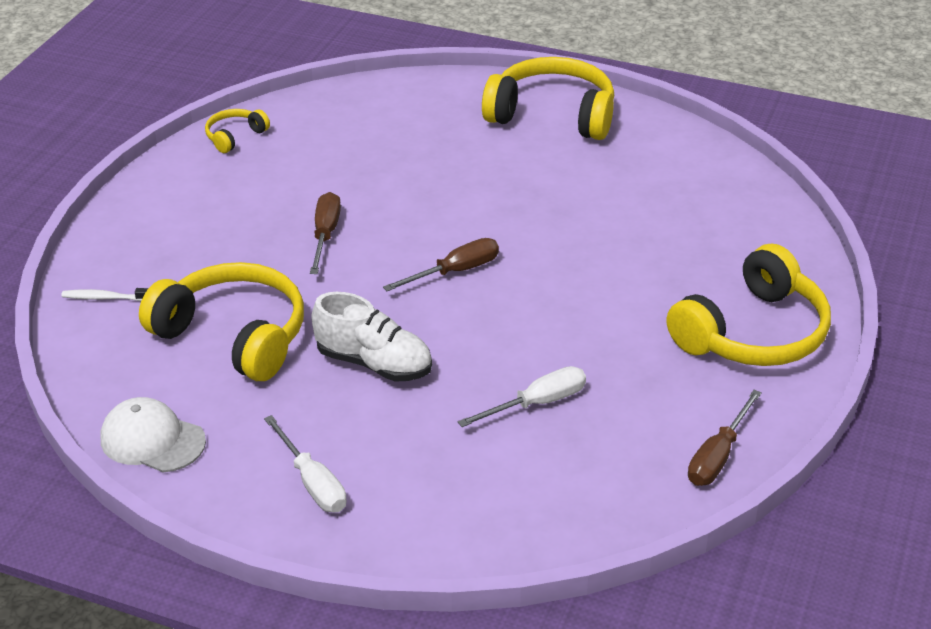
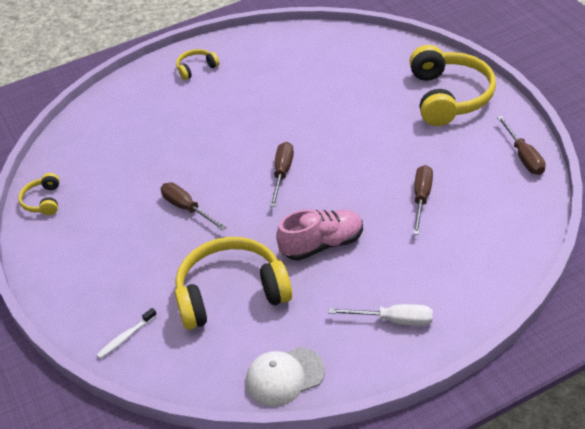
camera: 45 degrees left, 5 degrees up
white shoe [311,292,432,382] -> pink shoe [276,209,363,261]
white screwdriver [458,366,586,427] -> brown screwdriver [413,165,433,235]
yellow headphones [482,57,614,140] -> yellow headphones [176,49,220,80], size x0.47

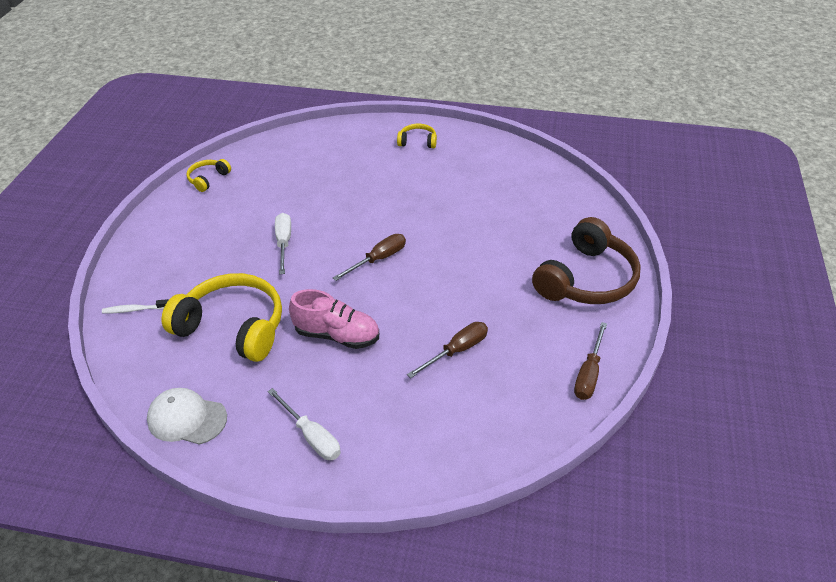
camera: 35 degrees right, 0 degrees up
brown screwdriver [161,183,226,231] -> white screwdriver [275,213,291,274]
yellow headphones [410,45,496,126] -> brown headphones [532,217,641,304]

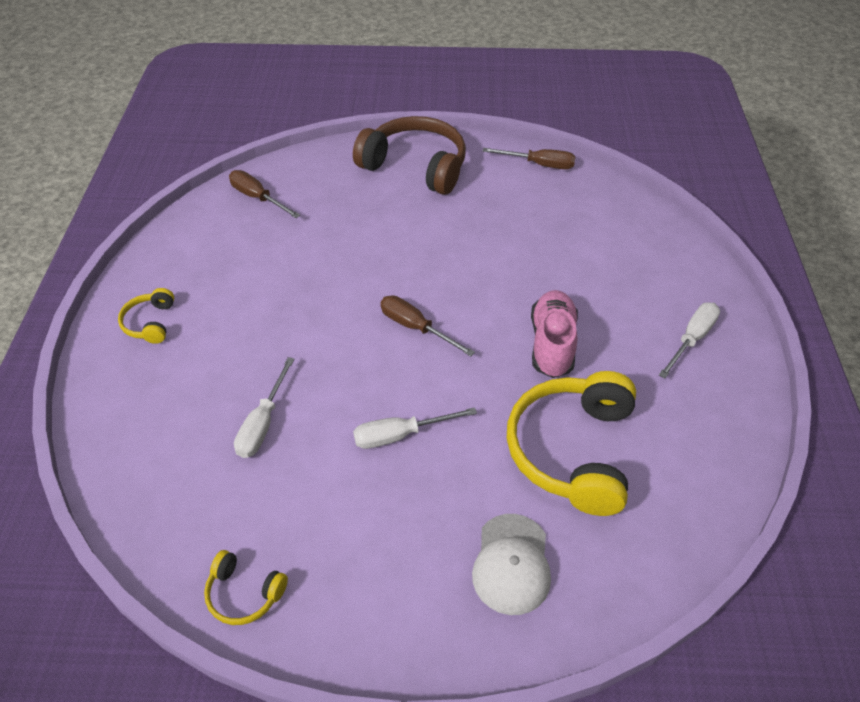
camera: 100 degrees left, 5 degrees up
white toothbrush [102,299,169,313] -> none
white cap [147,388,227,445] -> white cap moved to [472,514,551,615]
brown screwdriver [407,322,488,378] -> brown screwdriver moved to [229,170,300,218]
none -> white screwdriver [234,357,295,458]

